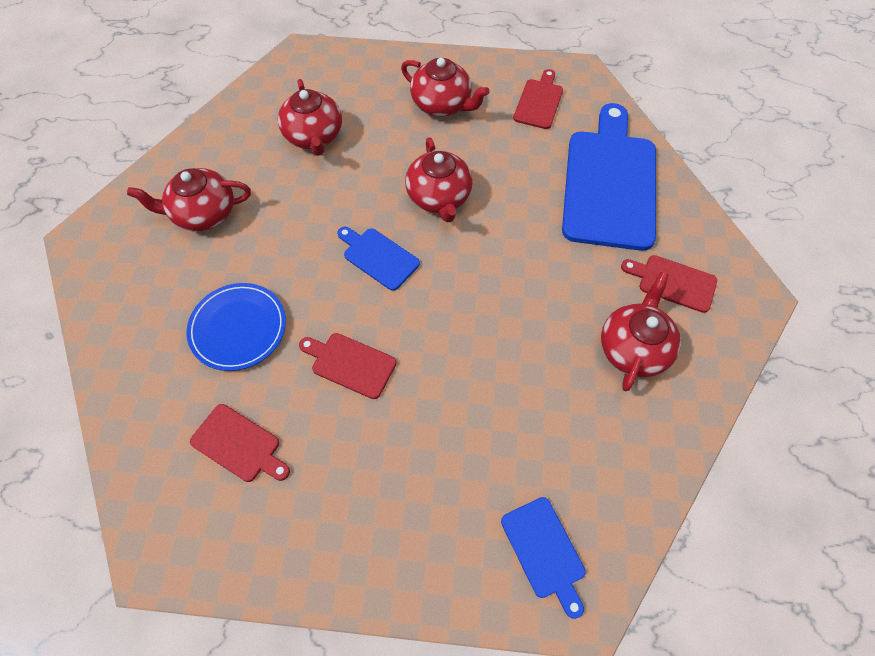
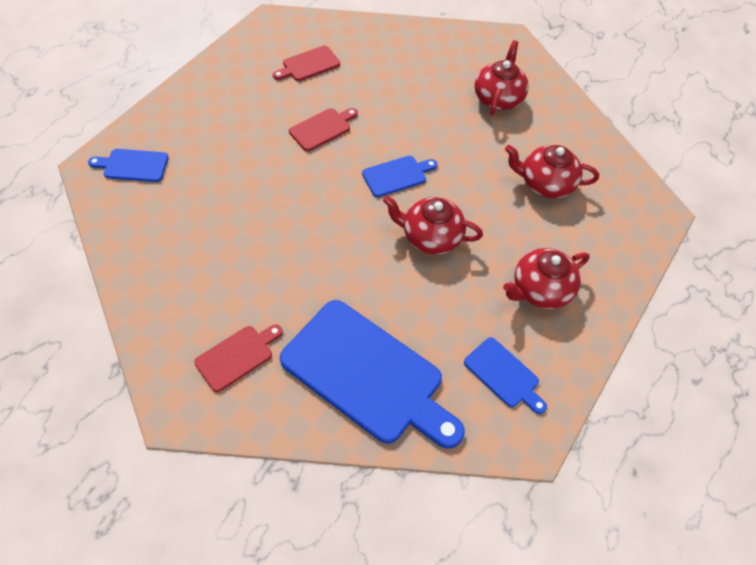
camera: 115 degrees right, 5 degrees down
blue plate [186,283,286,371] -> none
red cutting board [513,69,563,129] -> blue cutting board [464,337,547,414]
red teapot [601,272,681,391] -> none

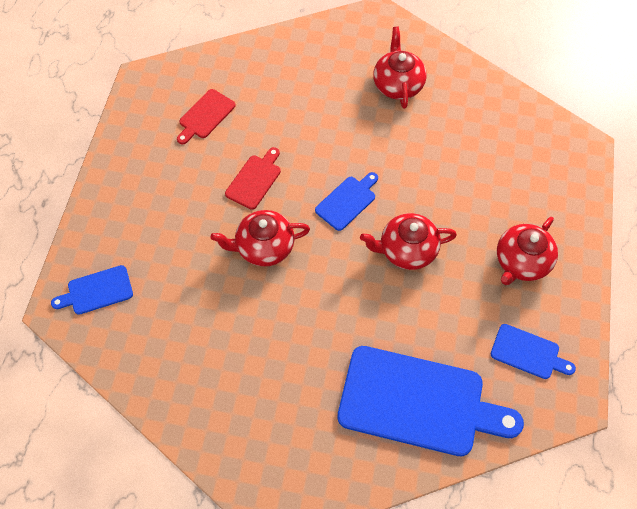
camera: 20 degrees left, 5 degrees up
red cutting board [194,324,283,392] -> none
red teapot [505,145,599,198] -> red teapot moved to [210,210,310,267]

